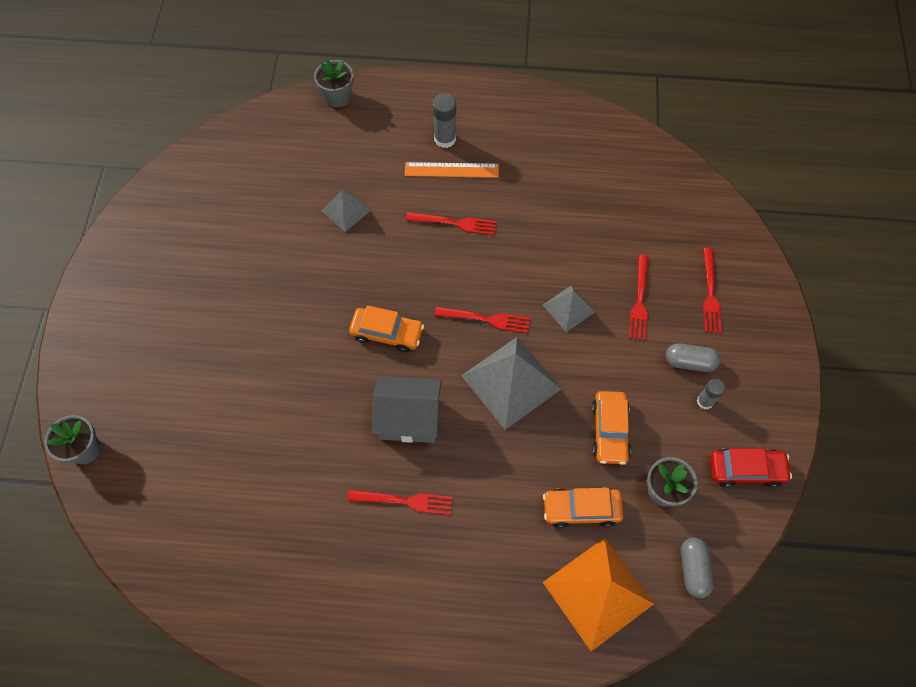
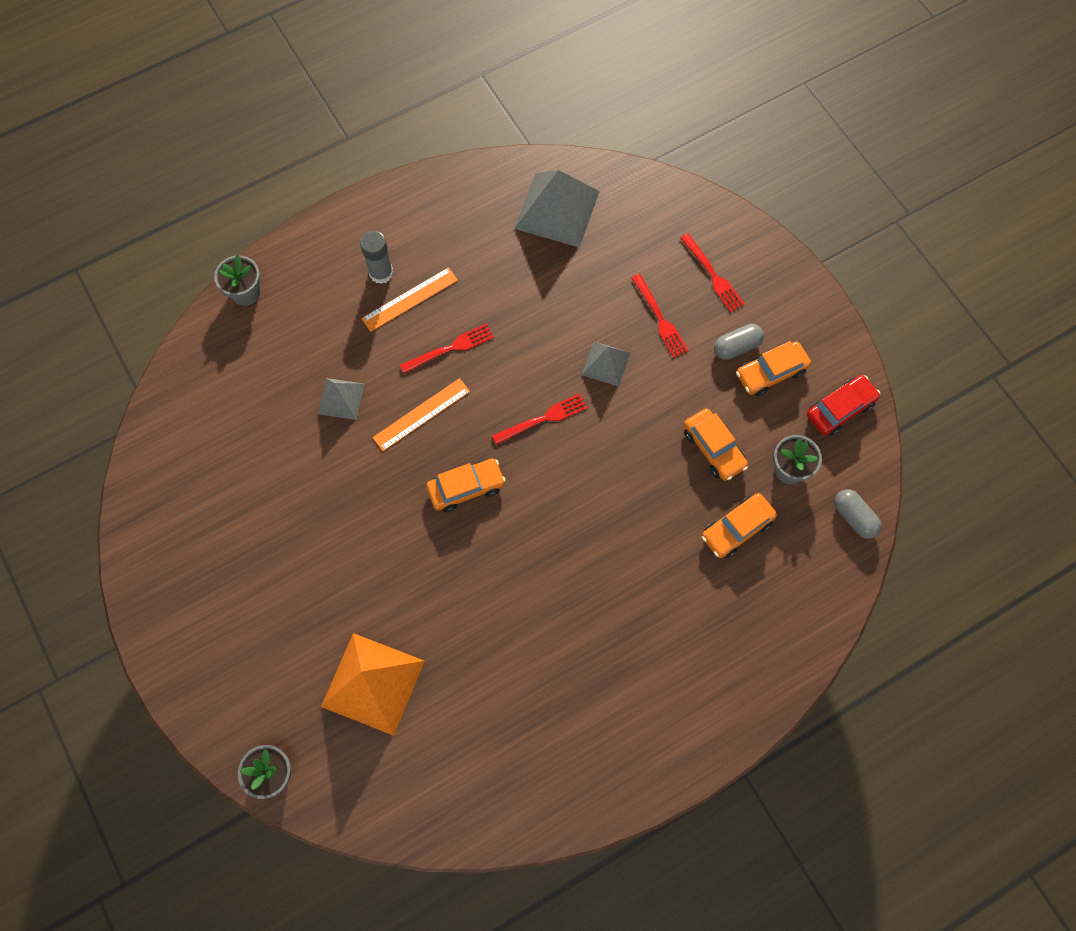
camera: 35 degrees left, 5 degrees up
red fork [347,490,453,515] -> none
grey house [372,376,442,443] -> none
grey pyramid [461,337,561,430] -> grey pyramid moved to [514,170,600,248]
orange pyramid [543,538,654,651] -> orange pyramid moved to [321,633,425,736]
grey glue stick [697,379,725,409] -> orange car [736,341,811,396]
none -> orange ruler [373,378,470,451]

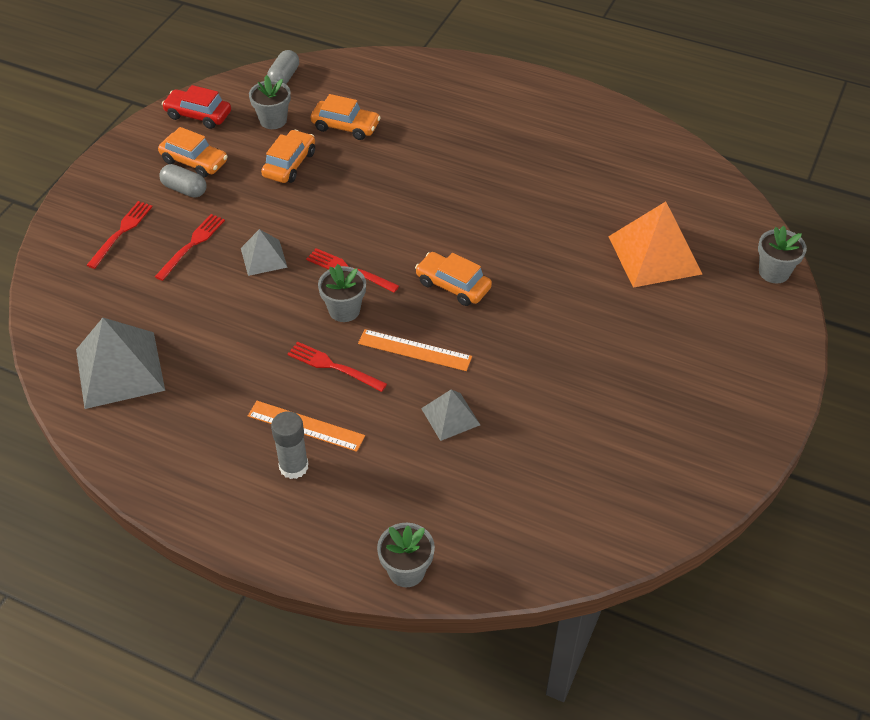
camera: 125 degrees left, 20 degrees down
none -> grey flower pot [318,264,366,322]

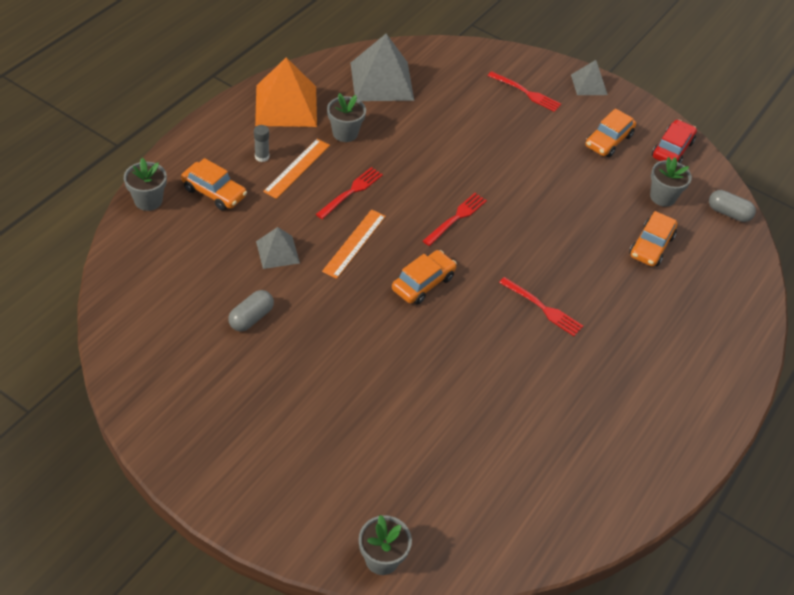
camera: 95 degrees right, 0 degrees up
red fork [155,214,225,281] -> red fork moved to [499,277,583,336]
grey capsule [159,164,207,198] -> grey capsule moved to [228,290,274,331]
grey pyramid [241,229,288,276] -> grey pyramid moved to [571,60,608,95]
orange car [261,130,315,183] -> orange car moved to [181,158,247,210]
grey glue stick [271,411,308,479] -> grey glue stick [254,125,269,162], size x0.66
grey flower pot [318,264,366,322] -> grey flower pot moved to [327,93,366,142]
orange pyramid [608,202,702,288] -> orange pyramid moved to [255,57,317,127]

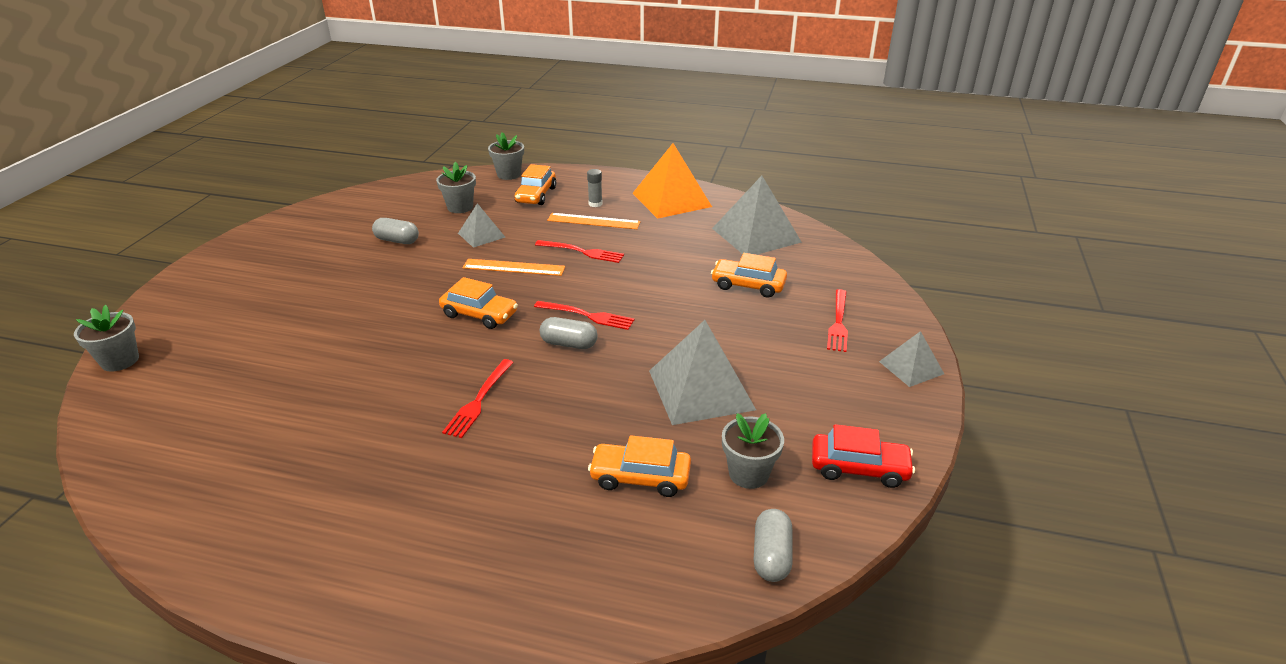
camera: 75 degrees right, 15 degrees down
grey flower pot [327,93,366,142] -> grey flower pot moved to [436,162,476,213]
orange car [585,108,636,157] -> orange car moved to [711,253,787,298]
none -> grey capsule [540,317,598,349]
none -> grey pyramid [649,320,756,425]

